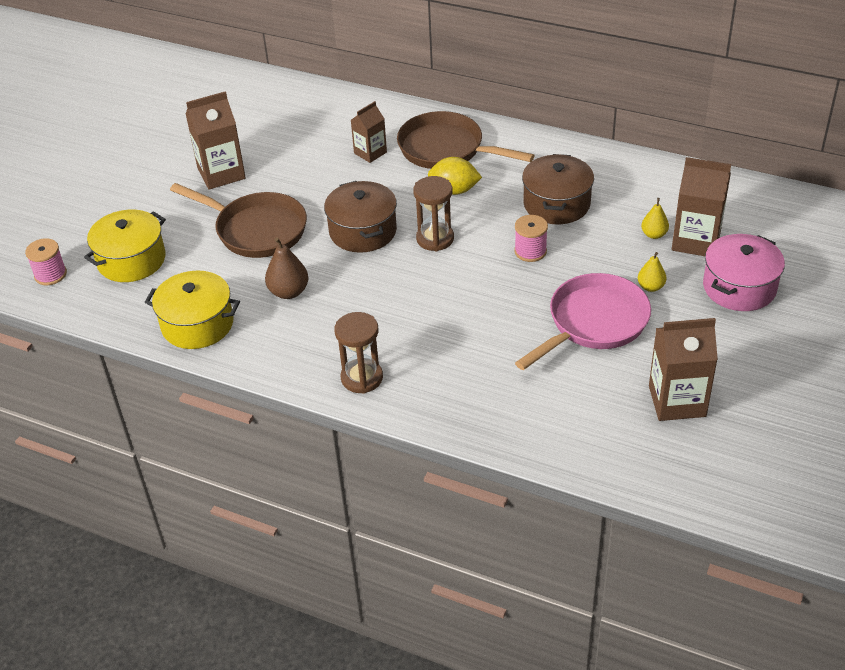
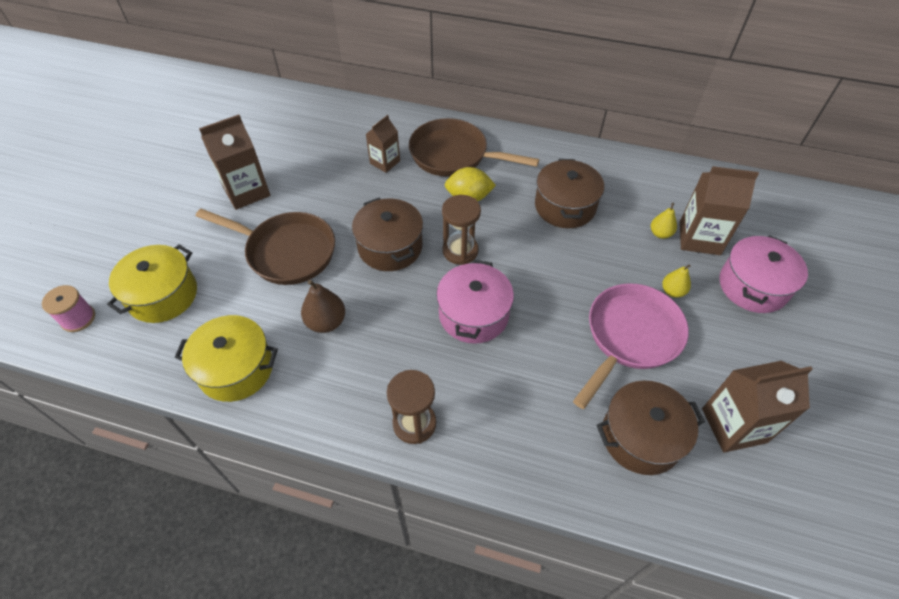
camera: 10 degrees left, 10 degrees up
pink spool [514,215,548,262] -> none
none -> pink pot [436,260,514,344]
none -> brown pot [596,380,705,475]

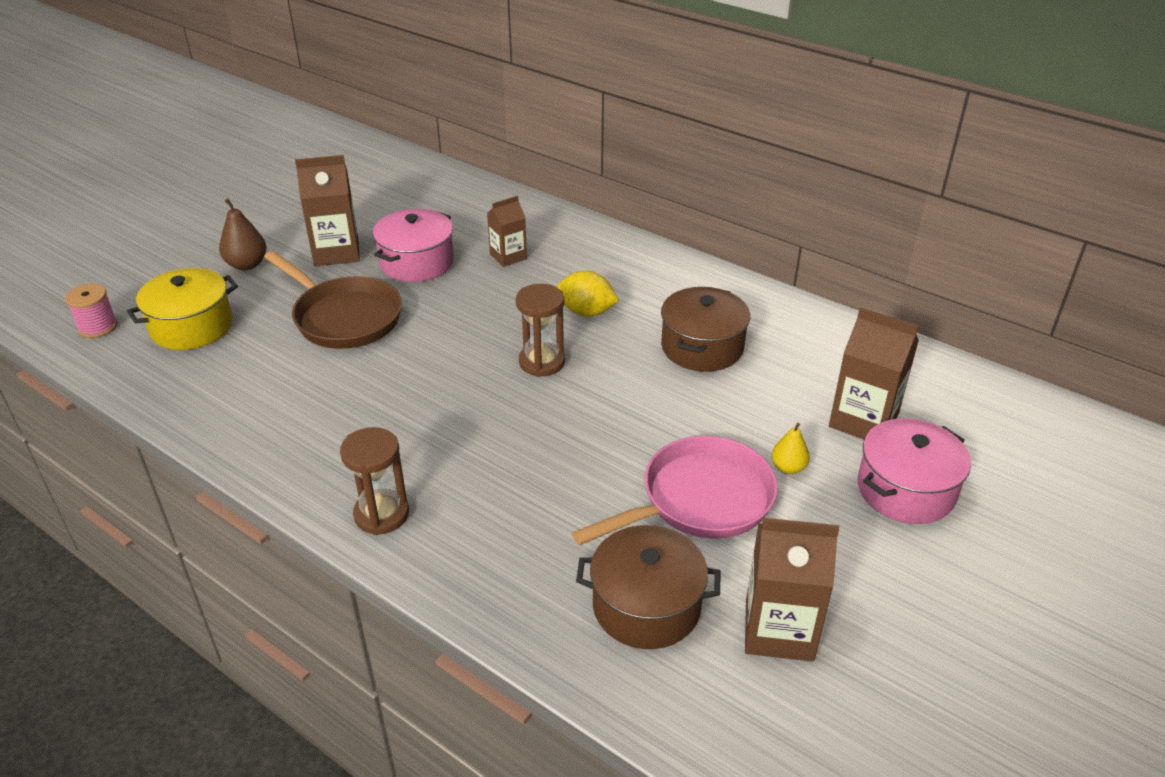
camera: 20 degrees right, 15 degrees down
yellow pot [175,315,278,402] -> none
brown pear [301,280,345,333] -> brown pear moved to [219,198,266,270]
brown pot [352,198,423,271] -> none
brown pan [409,118,539,177] -> none
pink pot [436,260,514,344] -> pink pot moved to [373,209,454,282]
yellow pear [651,203,677,239] -> none

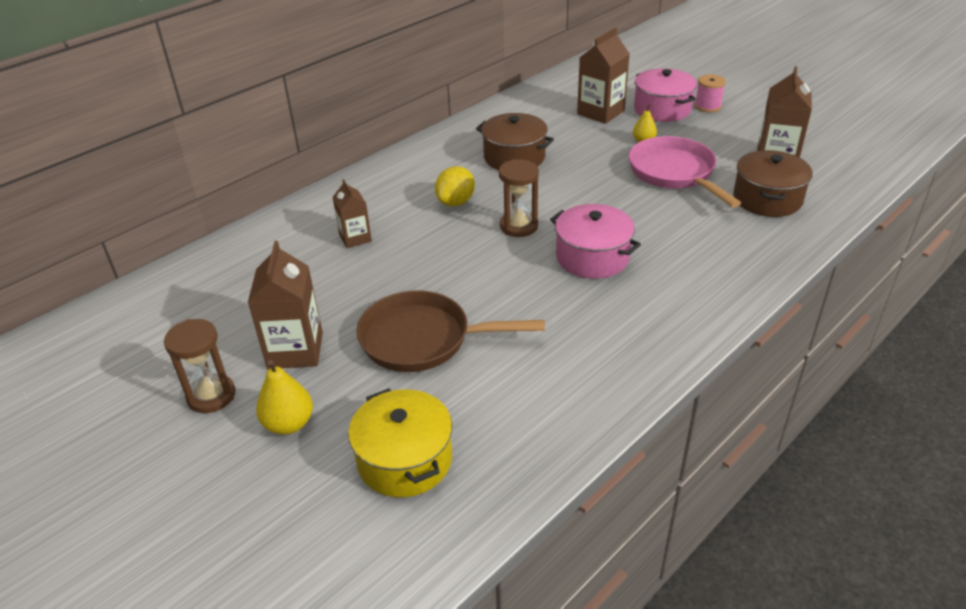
camera: 80 degrees left, 0 degrees up
pink spool [65,284,118,338] -> pink spool moved to [695,74,726,112]
brown pear [219,198,266,270] -> yellow pear [256,360,313,435]
brown pan [264,251,402,349] -> brown pan turned 135 degrees counterclockwise [356,290,545,372]
brown hourglass [340,427,409,535] -> brown hourglass moved to [164,319,235,413]
pink pot [373,209,454,282] -> pink pot moved to [550,204,641,279]

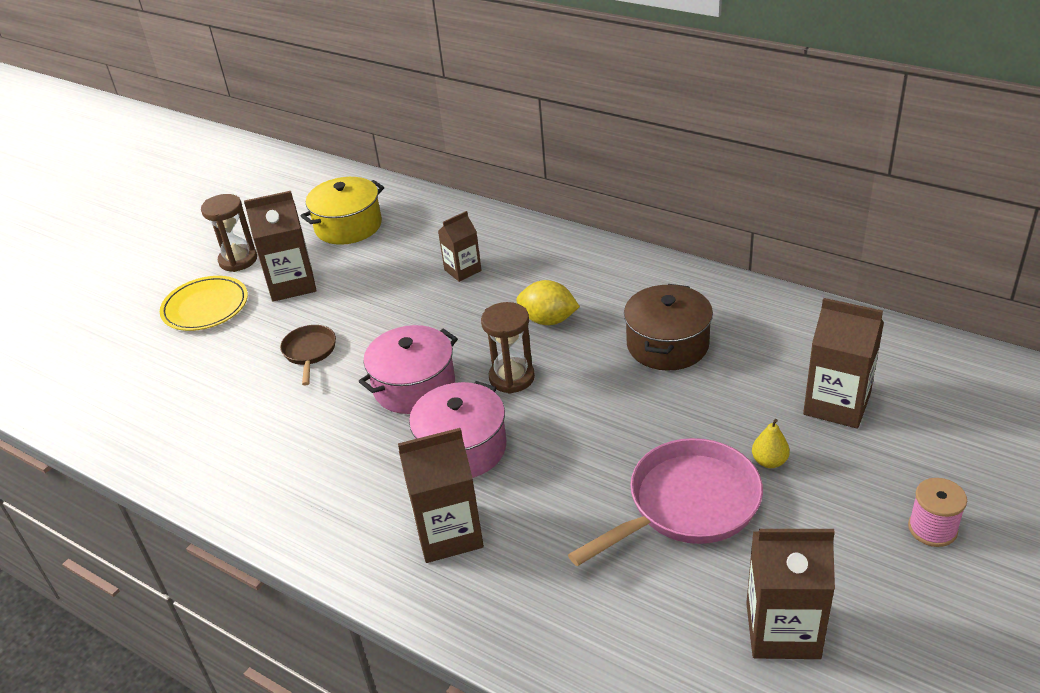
camera: 80 degrees right, 0 degrees up
yellow pear [256,360,313,435] -> yellow plate [160,276,248,331]
yellow pot [348,388,452,497] -> yellow pot moved to [301,177,384,245]
brown pan [356,290,545,372] -> brown pan [280,325,336,385], size x0.52
pink pot [634,68,697,122] -> pink pot moved to [358,325,458,414]
brown pot [733,150,813,217] -> none
none -> brown carton [398,428,484,563]

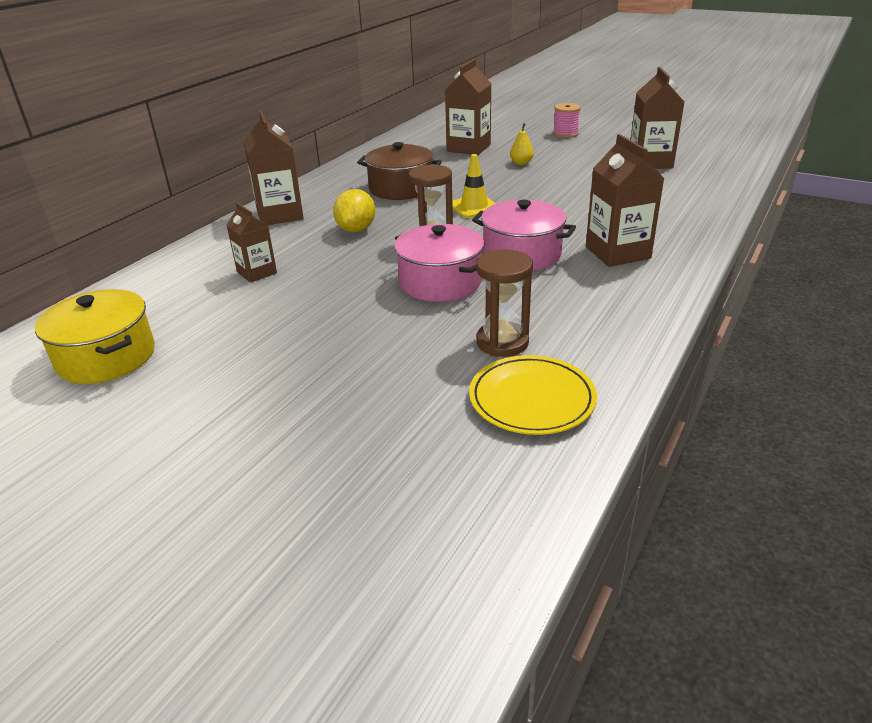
camera: 95 degrees left, 5 degrees down
yellow plate [160,276,248,331] -> yellow plate moved to [469,355,597,435]
brown hourglass [201,194,257,272] -> brown hourglass moved to [476,249,533,357]
brown carton [244,191,316,302] -> brown carton moved to [244,111,304,225]
brown pan [280,325,336,385] -> none
pink pan [568,438,763,566] -> none
none -> yellow traffic cone [452,154,496,218]

